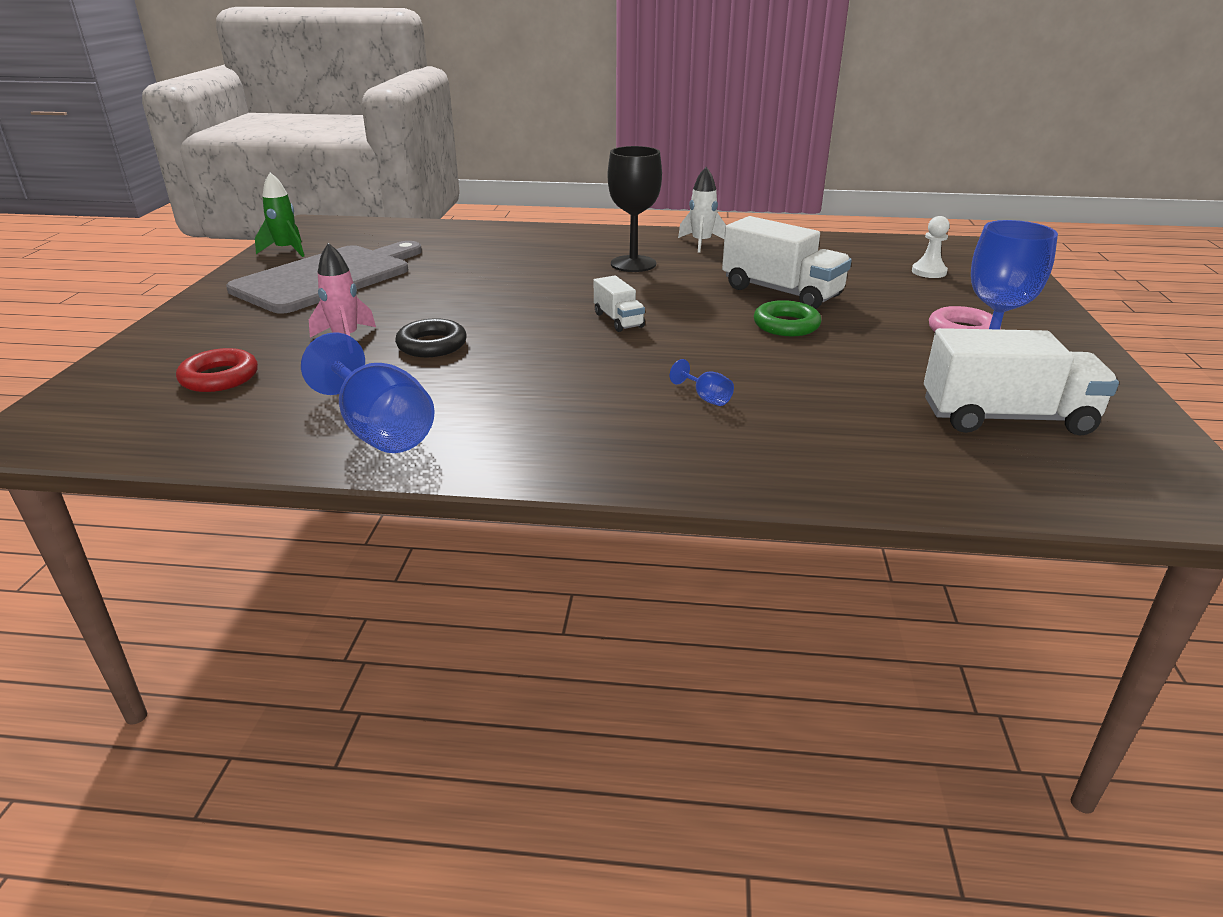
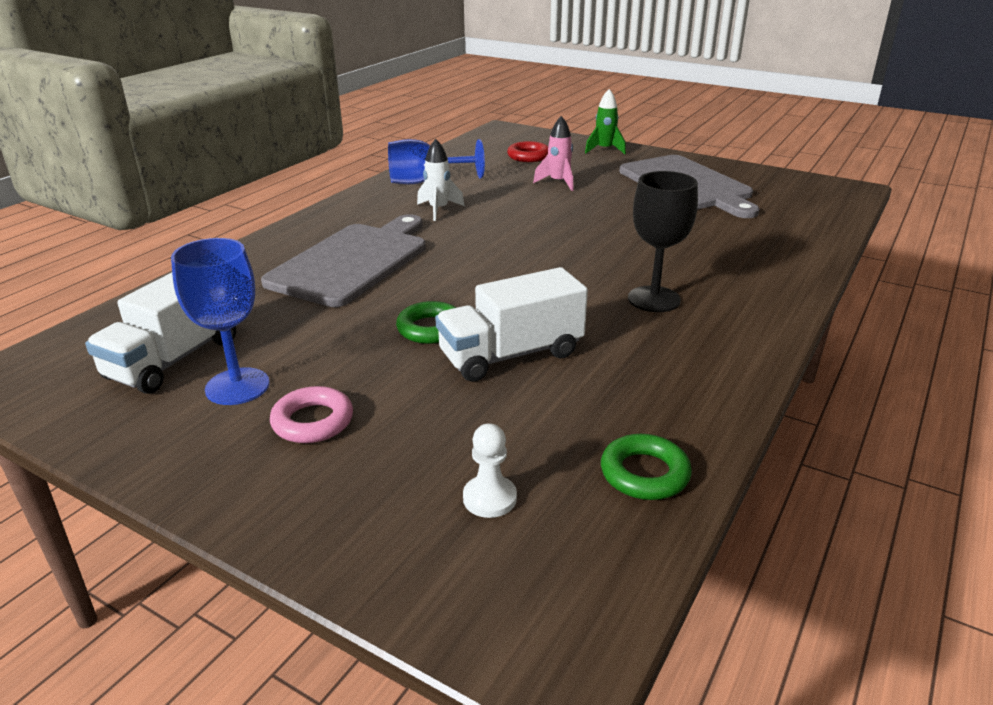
camera: 115 degrees right, 0 degrees up
green rocket [255,172,305,257] -> green rocket moved to [585,89,626,154]
black ring [395,319,467,357] -> none
white truck [594,275,645,332] -> none
blue goblet [670,359,734,406] -> grey cutting board [261,214,426,307]
white rocket [678,167,726,253] -> white rocket moved to [417,139,464,221]
none -> green ring [601,434,692,500]

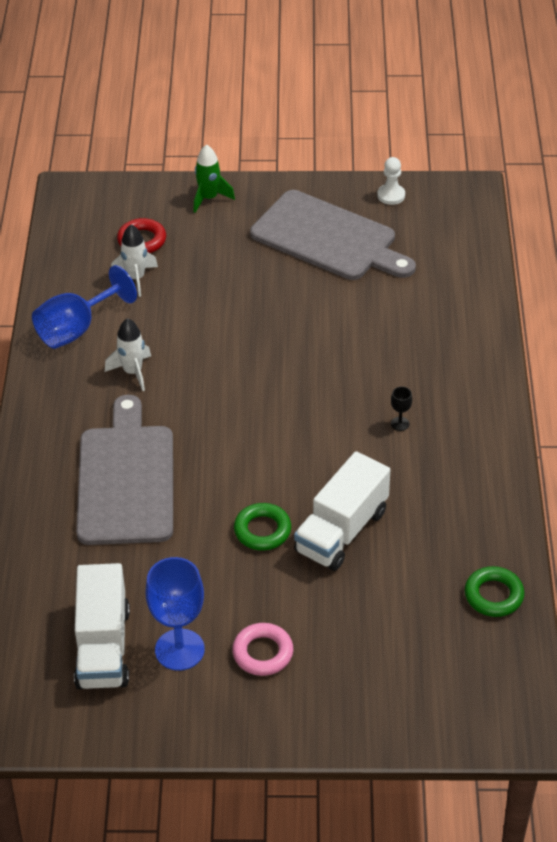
camera: 30 degrees left, 15 degrees up
white pawn [463,423,517,518] -> white pawn moved to [377,157,405,205]
pink rocket [533,116,574,191] -> none
black goblet [628,171,698,312] -> black goblet [391,386,412,431], size x0.42
none -> white rocket [111,225,158,297]

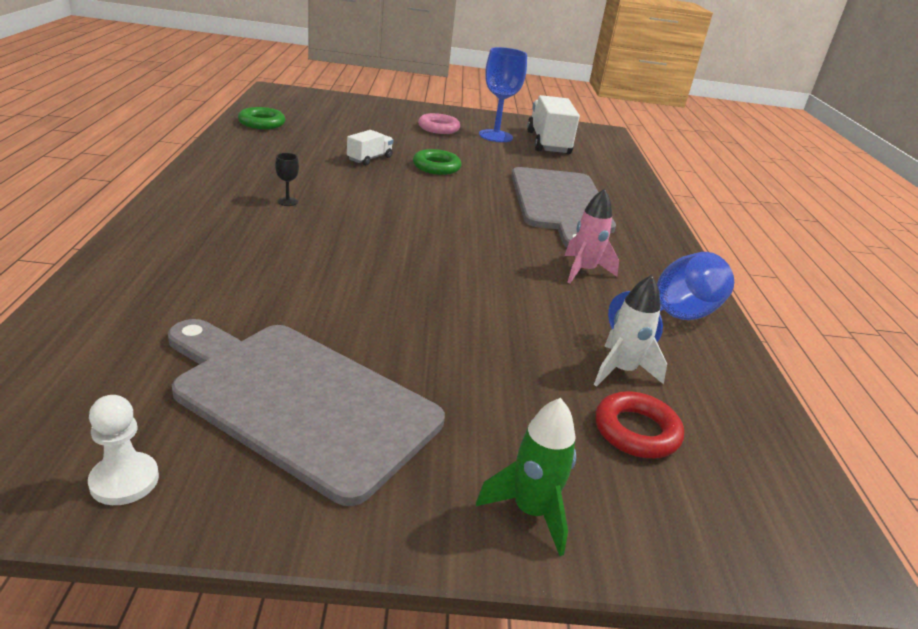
camera: 175 degrees right, 15 degrees down
white rocket [105,318,151,391] -> pink rocket [565,188,619,284]
white truck [294,451,390,571] -> white truck [347,130,393,165], size x0.52

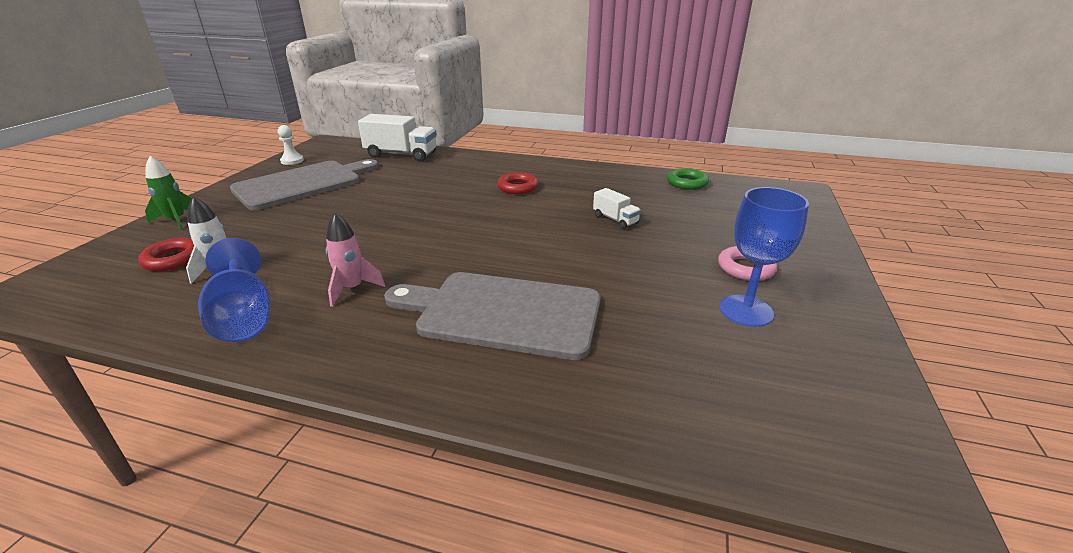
camera: 110 degrees right, 0 degrees up
black goblet [275,153,299,206] -> red ring [497,172,539,194]
green ring [413,149,461,175] -> none
white truck [527,95,580,154] -> white truck moved to [358,114,437,162]

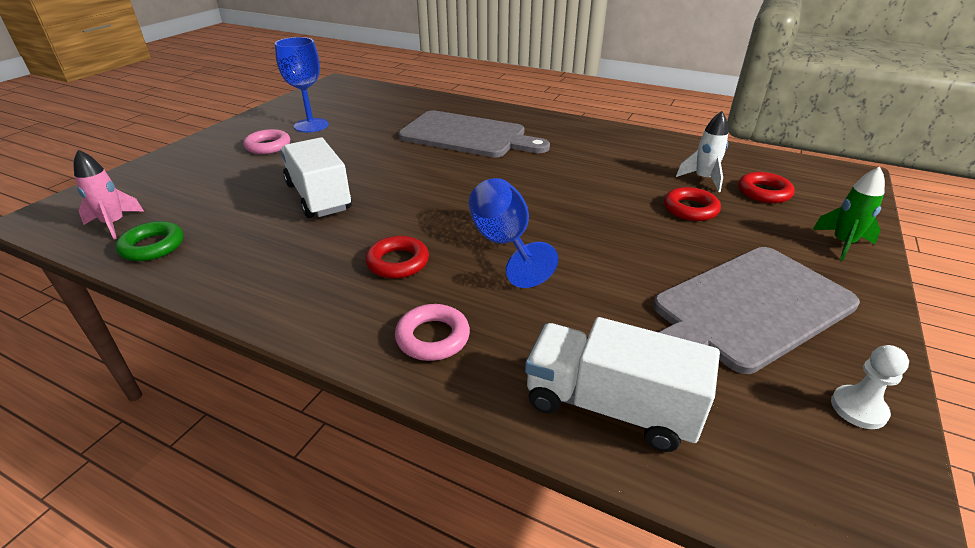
camera: 170 degrees left, 5 degrees up
blue goblet [198,238,271,342] -> blue goblet moved to [469,178,558,288]
pink rocket [325,213,385,307] -> pink rocket moved to [74,150,144,239]
white truck [593,188,641,229] -> white truck [281,137,352,218], size x1.91
none -> pink ring [395,304,470,361]
none -> red ring [664,187,721,221]

